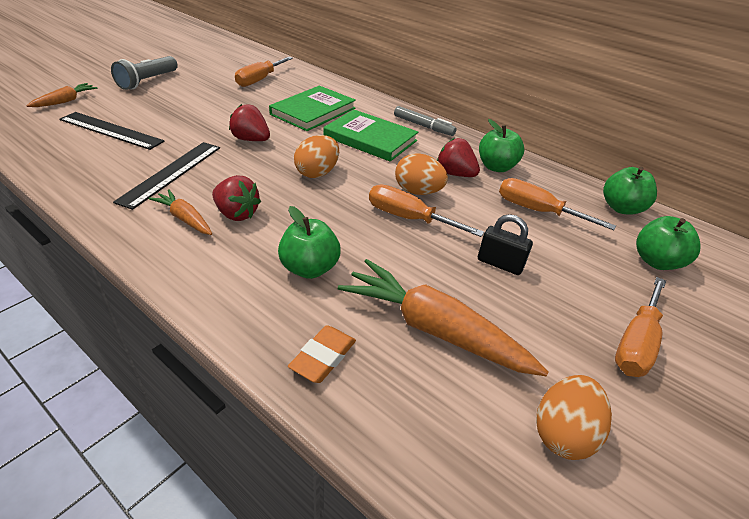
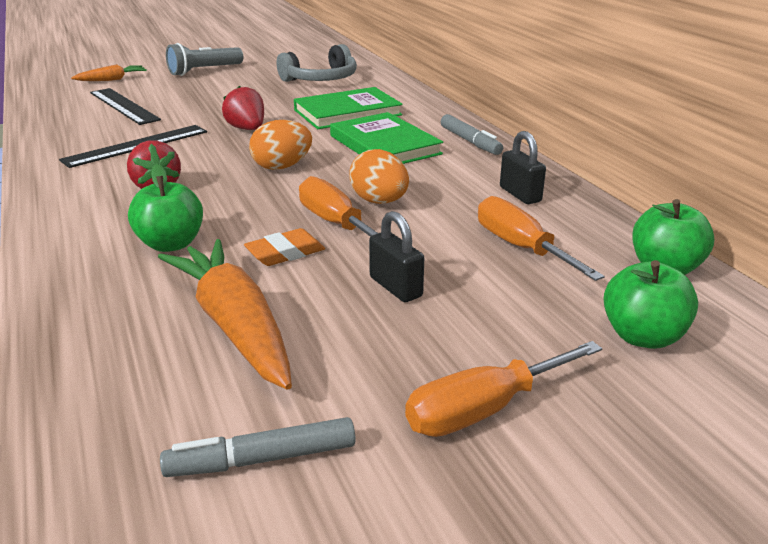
camera: 30 degrees right, 10 degrees down
orange carrot [149,190,212,235] -> none
orange screwdriver [235,57,293,87] -> grey headphones [277,44,357,82]
orange eraser [288,325,356,383] -> orange eraser moved to [244,228,325,266]
red strawberry [437,138,480,177] -> none
green apple [479,119,524,172] -> black padlock [500,131,546,204]
orange egg [536,375,612,460] -> grey marker [160,417,356,477]

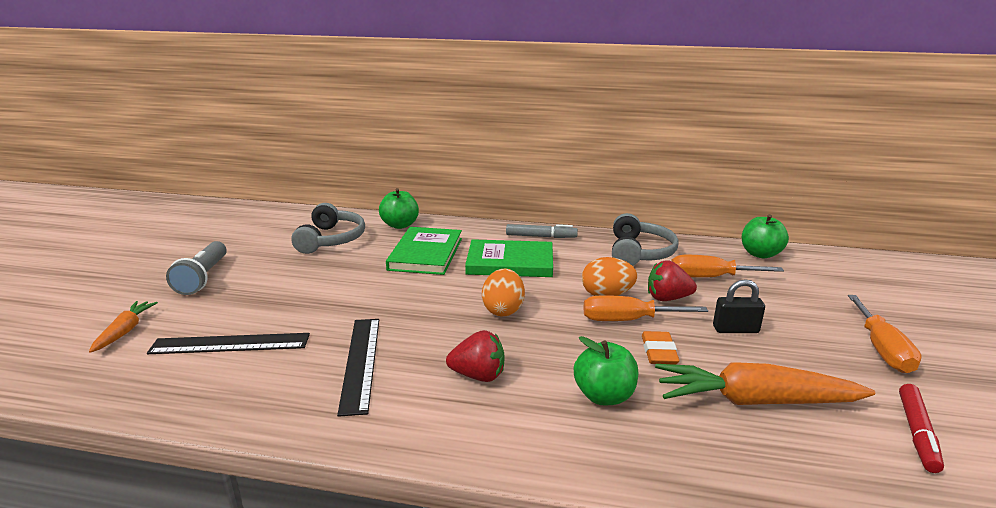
camera: 55 degrees left, 5 degrees down
grey marker [160,417,356,477] -> red marker [899,384,944,473]
red strawberry [222,86,264,130] -> red strawberry moved to [648,260,697,301]
black padlock [500,131,546,204] -> grey headphones [612,213,679,266]
green apple [603,260,698,349] -> green apple moved to [379,188,419,229]

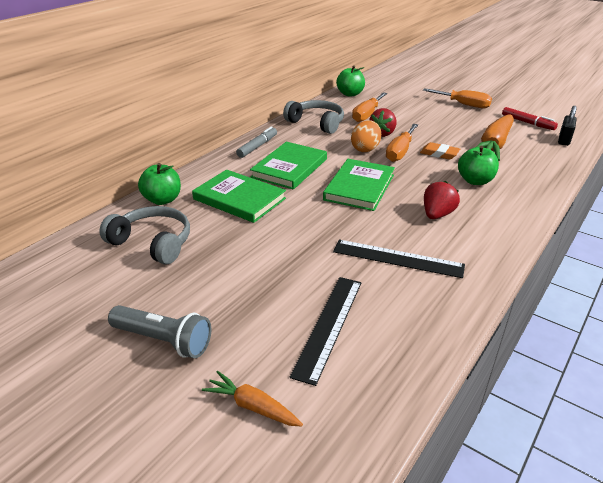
camera: 65 degrees left, 10 degrees up
orange egg [482,268,525,316] -> green book [323,159,395,211]
black padlock [713,279,765,333] -> black padlock moved to [558,106,577,146]

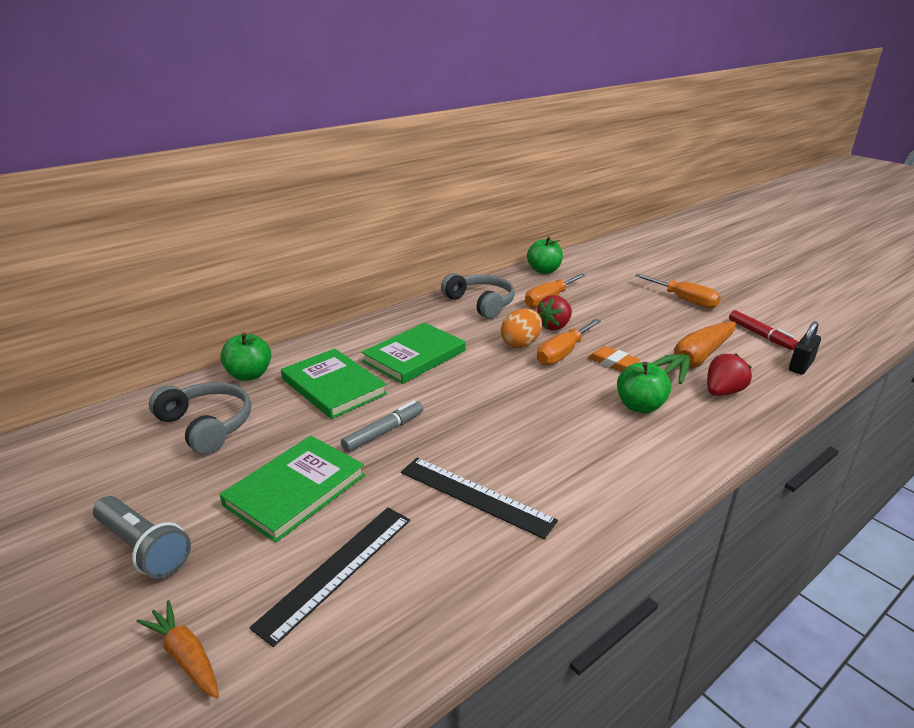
camera: 15 degrees right, 5 degrees down
grey marker [236,126,277,158] -> grey marker moved to [341,400,423,452]
green book [323,159,395,211] -> green book moved to [219,436,365,543]
red strawberry [424,181,460,219] -> red strawberry moved to [707,354,752,396]

